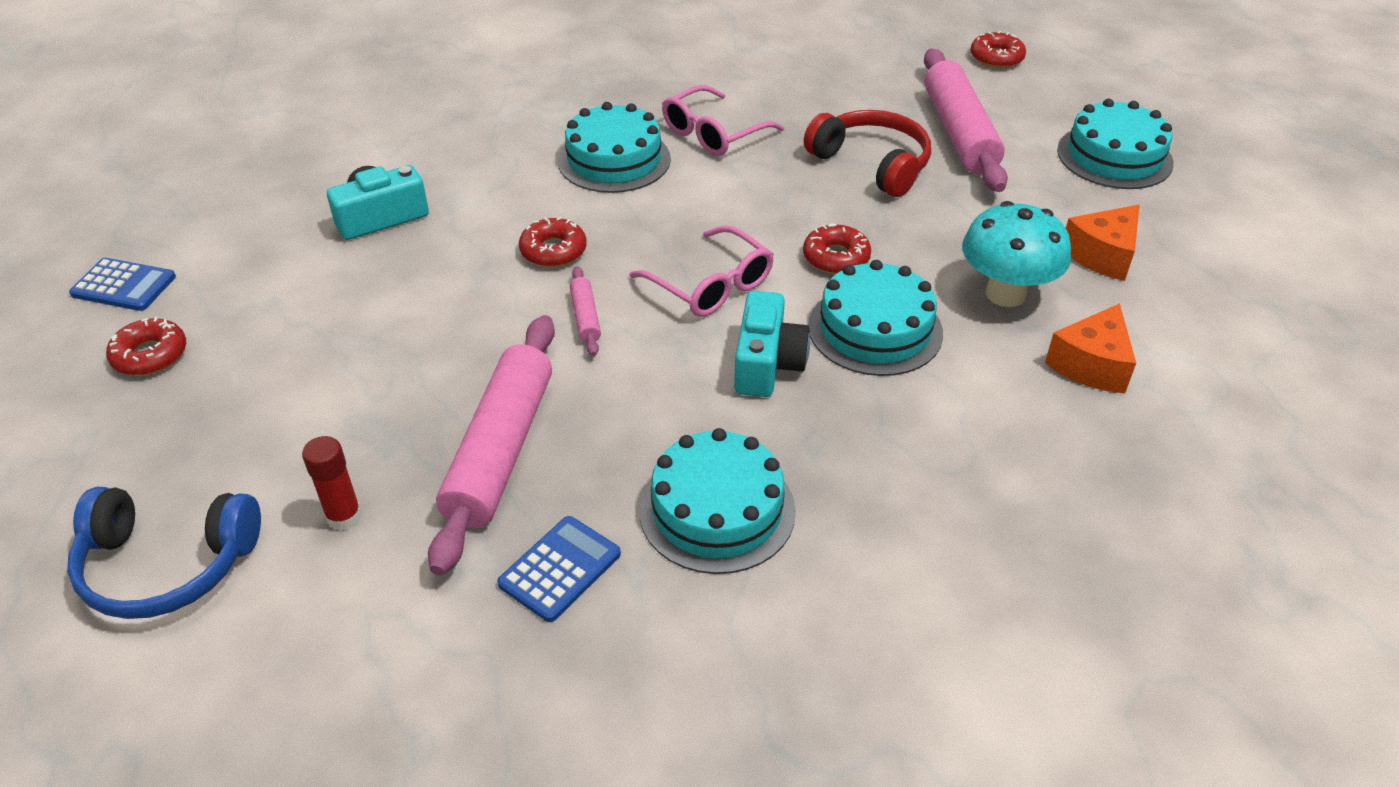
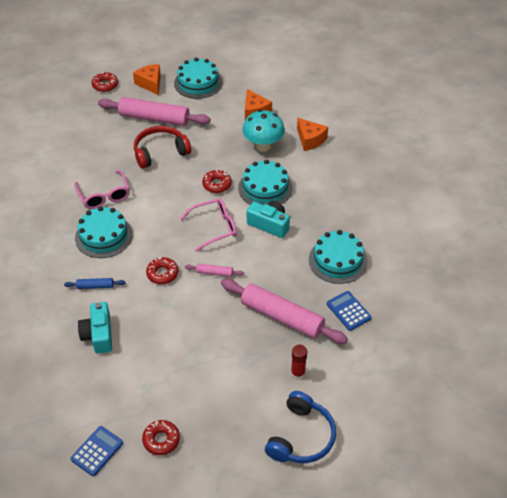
camera: 70 degrees left, 5 degrees up
none -> blue rolling pin [64,278,125,289]
none -> orange cheese [133,64,161,95]

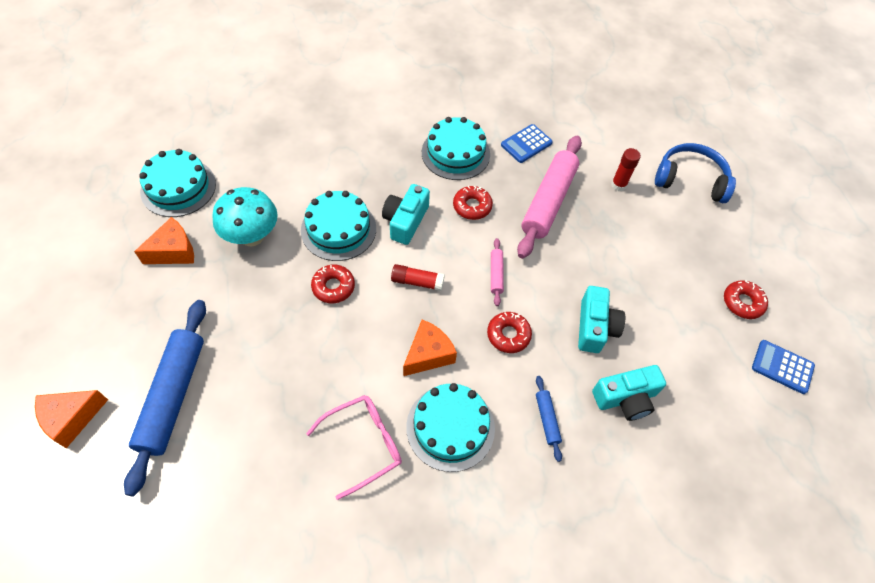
camera: 100 degrees left, 10 degrees up
red donut [91,72,118,92] -> red donut moved to [453,186,493,220]
pink rolling pin [98,97,210,126] -> blue rolling pin [124,300,206,496]
red headphones [134,126,191,169] -> none
turquoise cake [174,58,222,99] -> turquoise cake moved to [139,149,216,217]
pink glasses [180,198,237,252] -> red glue stick [391,264,445,291]
orange cheese [297,118,328,151] -> orange cheese moved to [403,320,457,376]
none -> turquoise camera [578,286,625,353]

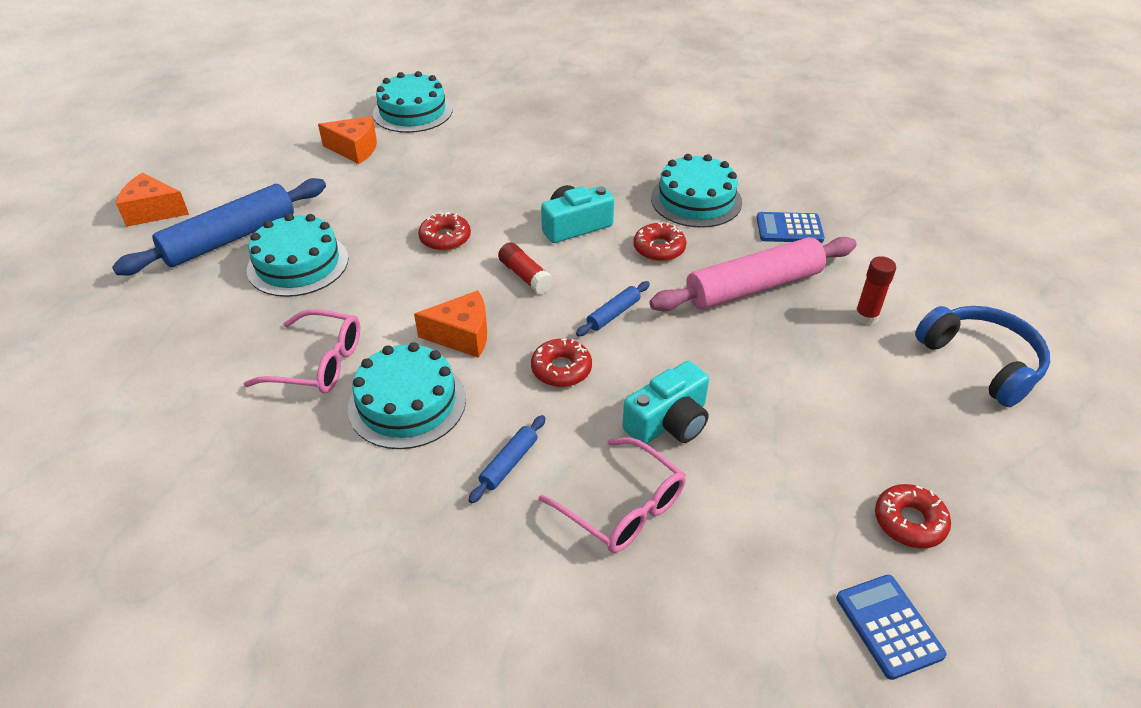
camera: 45 degrees right, 15 degrees down
turquoise mushroom [212,187,278,246] -> none
turquoise cake [301,191,376,261] -> turquoise cake moved to [247,213,349,297]
pink rolling pin [491,238,504,306] -> blue rolling pin [576,281,650,336]
turquoise camera [592,365,666,421] -> pink glasses [539,438,686,553]

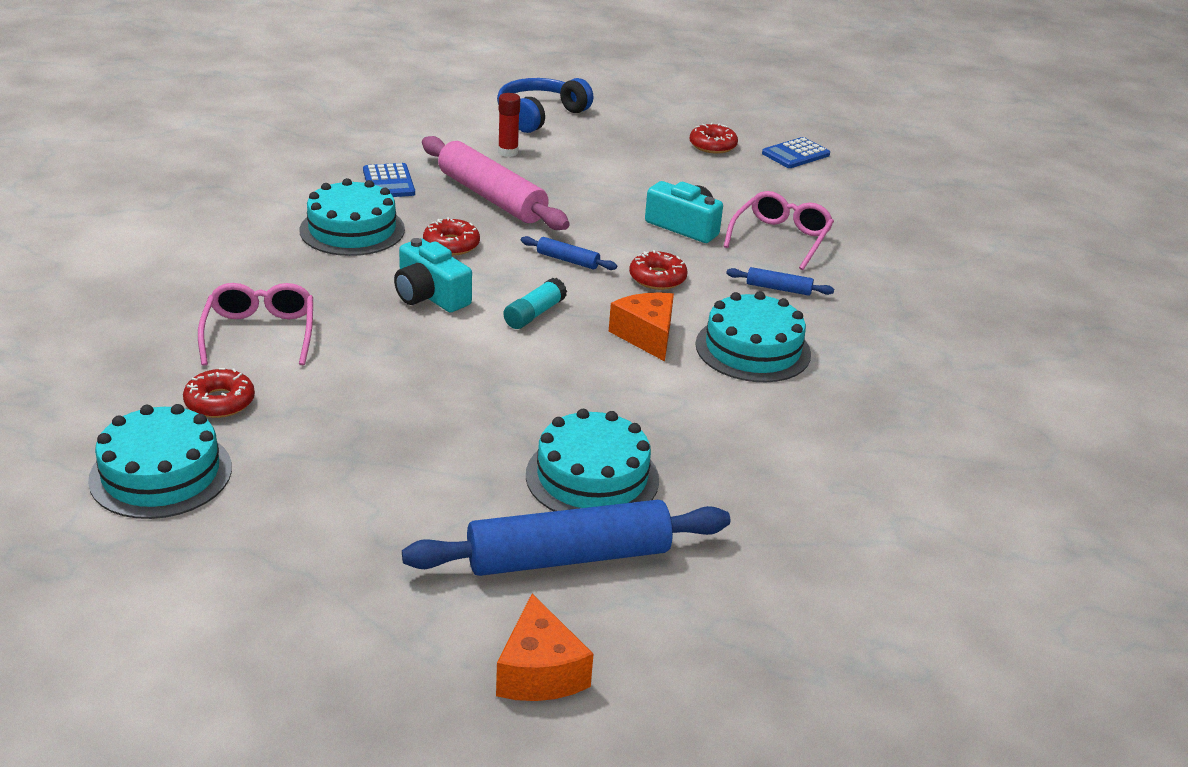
camera: 110 degrees left, 10 degrees down
blue rolling pin [112,178,326,276] -> blue rolling pin turned 45 degrees counterclockwise [402,500,730,576]
pink glasses [244,309,360,393] -> pink glasses moved to [198,283,313,366]
orange cheese [318,116,377,164] -> none
red donut [418,212,471,251] -> red donut moved to [183,368,255,418]
red glue stick [498,242,554,294] -> turquoise glue stick [503,278,567,329]

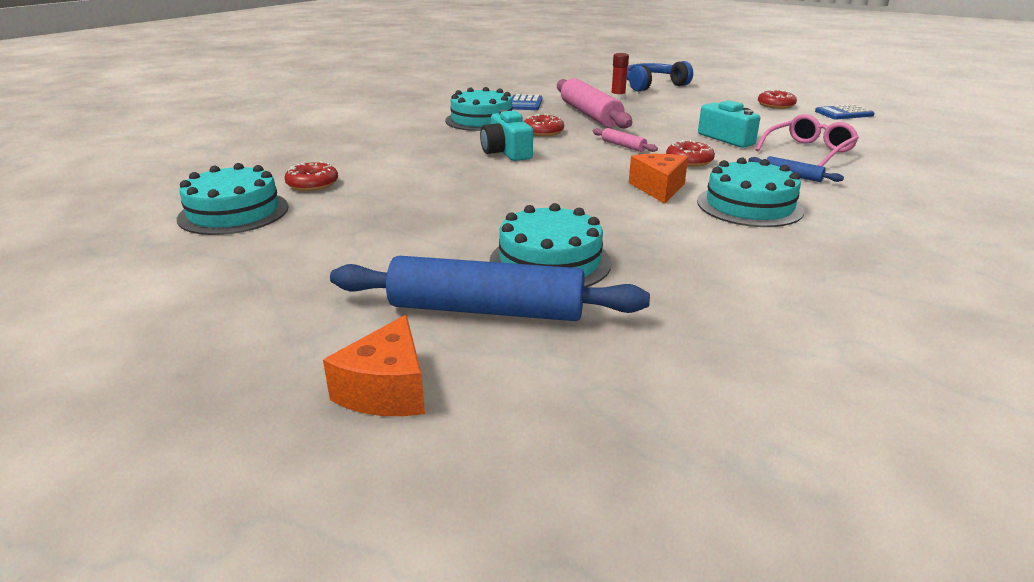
camera: 25 degrees right, 5 degrees down
pink glasses [198,283,313,366] -> none
turquoise glue stick [503,278,567,329] -> none
blue rolling pin [521,236,617,270] -> pink rolling pin [593,128,658,152]

